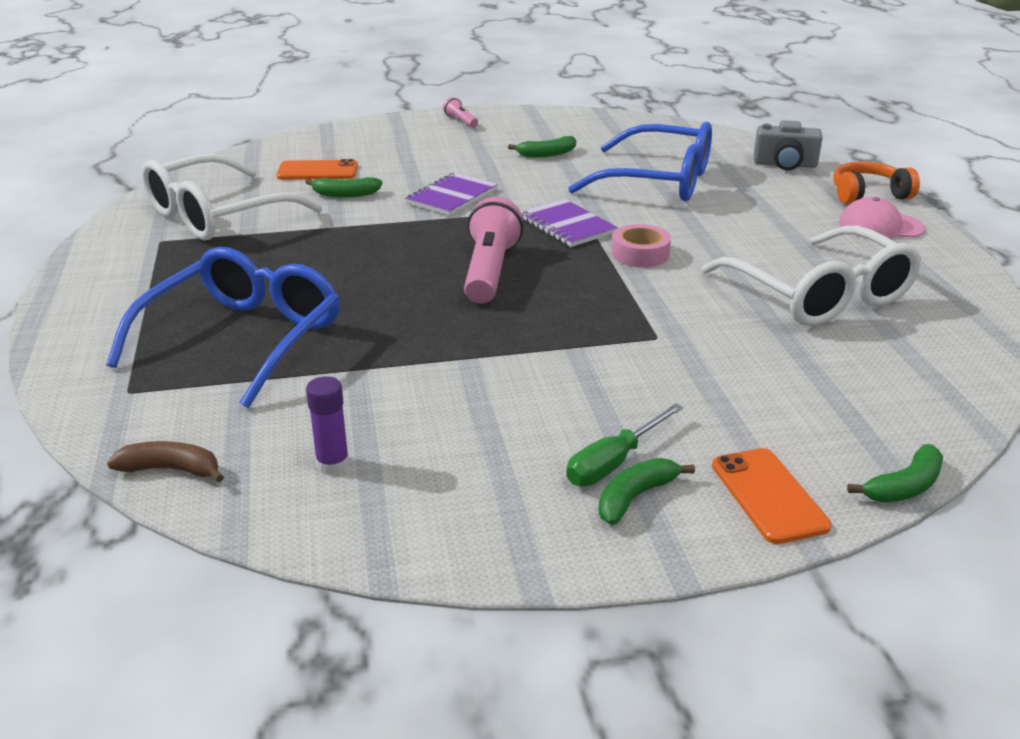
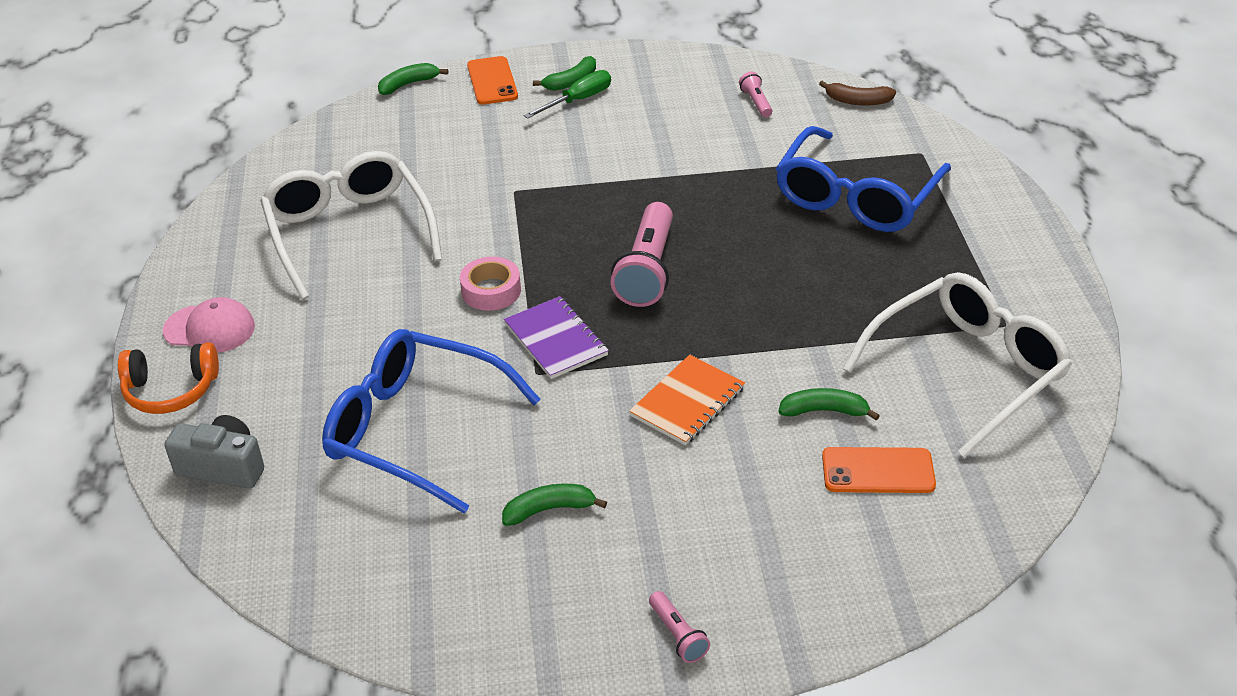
camera: 175 degrees left, 10 degrees up
purple glue stick [306,376,350,475] -> pink flashlight [739,71,772,117]
purple notebook [405,172,498,216] -> orange notebook [629,355,745,445]

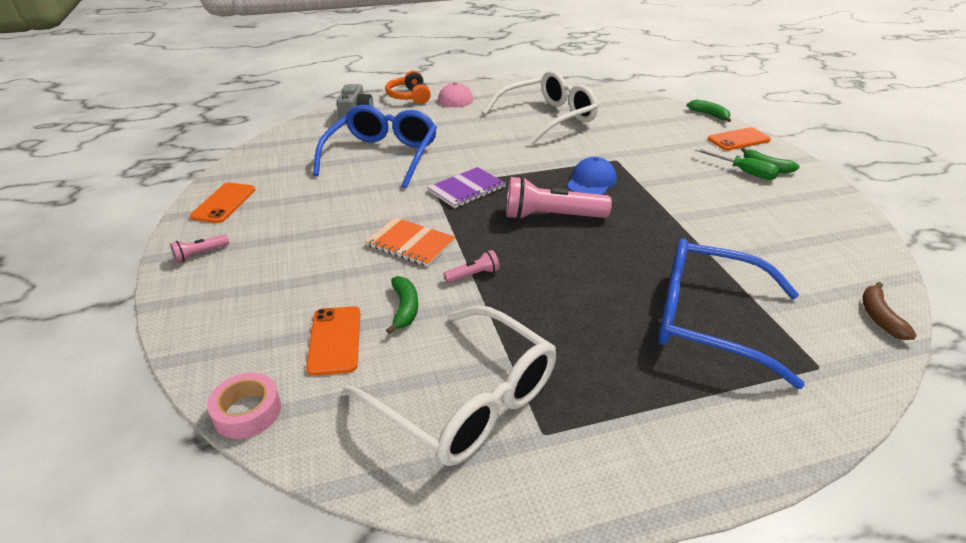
camera: 80 degrees right, 5 degrees down
pink tape [460,256,521,311] -> pink tape moved to [207,373,281,439]
green banana [502,484,607,526] -> none
pink flashlight [739,71,772,117] -> pink flashlight moved to [443,250,500,283]
none -> orange phone [190,183,255,223]
none -> blue cap [567,157,617,195]

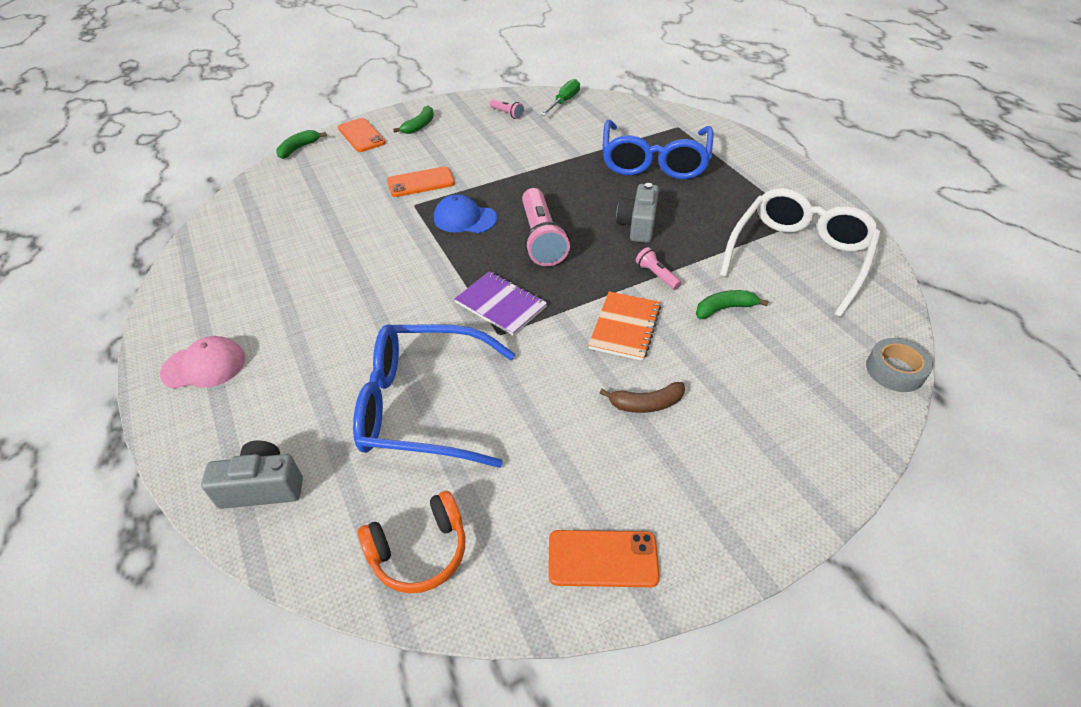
camera: 100 degrees left, 10 degrees up
pink flashlight [170,234,229,263] -> pink flashlight moved to [490,99,524,119]
pink tape [207,373,281,439] -> grey tape [866,338,933,392]
orange phone [306,306,361,376] -> orange phone moved to [387,166,455,197]
orange headphones [385,71,431,104] -> orange headphones moved to [357,491,465,594]
white glasses [482,70,598,145] -> none
green screwdriver [695,148,780,180] -> green screwdriver moved to [540,79,580,116]
brown banana [862,282,917,340] -> brown banana moved to [600,382,685,413]
none -> grey camera [616,183,659,243]

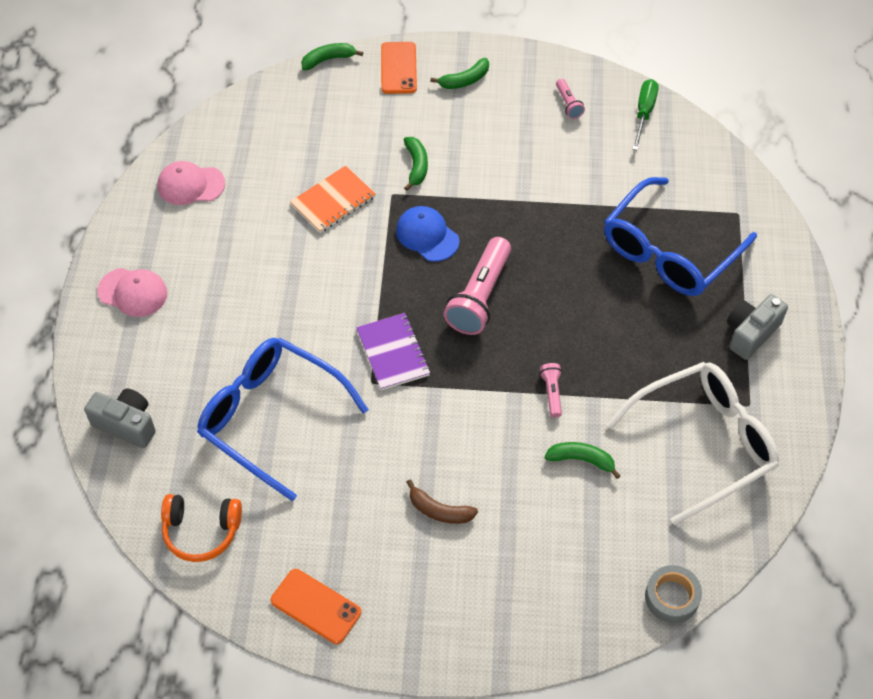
camera: 30 degrees right, 10 degrees up
orange phone [387,166,455,197] -> green banana [404,137,428,190]
green screwdriver [540,79,580,116] -> green screwdriver turned 45 degrees counterclockwise [632,79,659,151]
orange notebook [588,291,661,361] -> orange notebook moved to [290,166,376,233]
grey camera [616,183,659,243] -> grey camera moved to [727,294,788,360]
none -> pink cap [157,161,225,205]

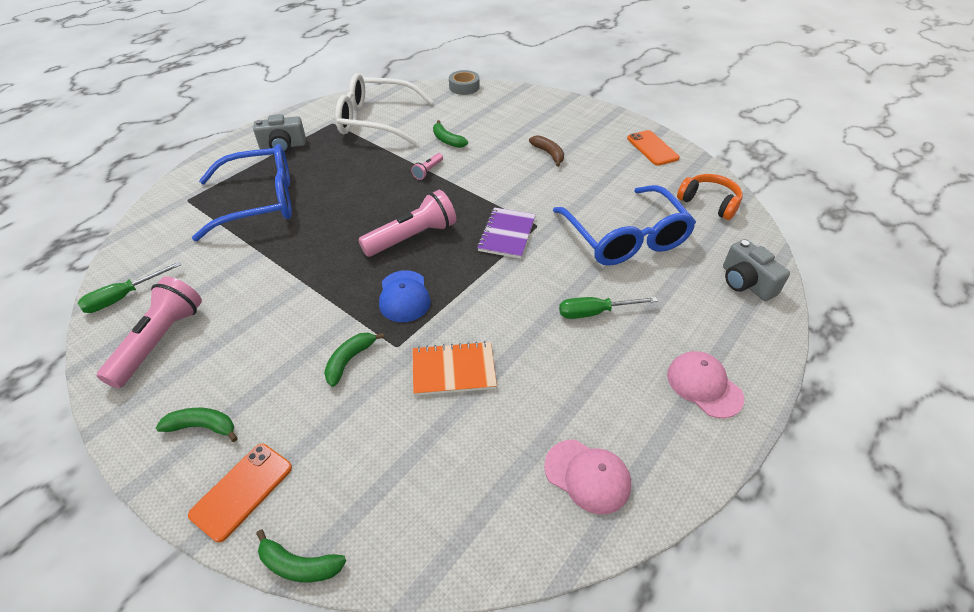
camera: 145 degrees left, 10 degrees down
pink flashlight [556,79,585,119] -> pink flashlight [97,276,202,388], size x2.12
none -> green screwdriver [559,297,658,319]

